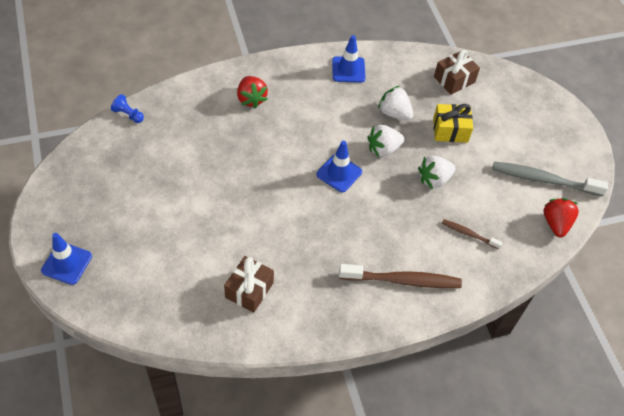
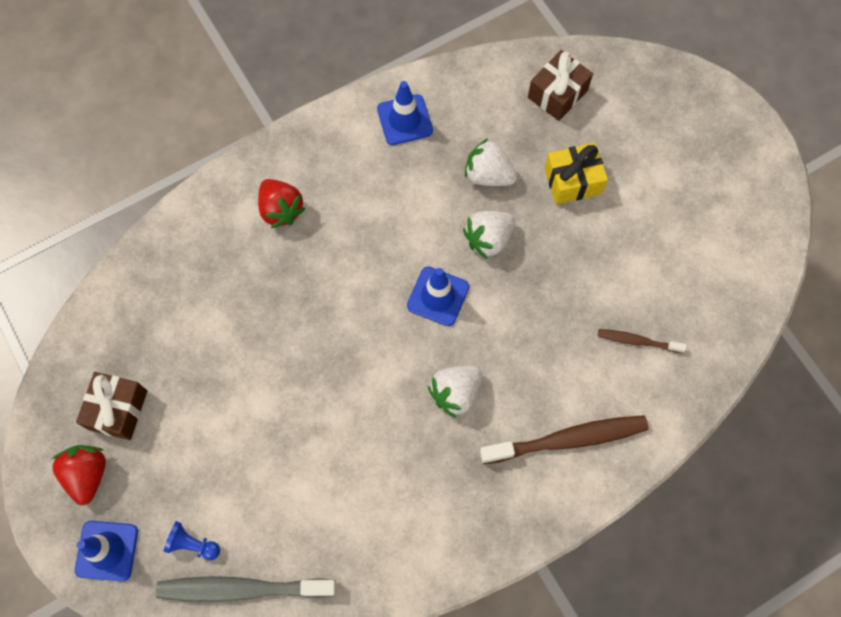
camera: 10 degrees left, 15 degrees up
blue pawn [111,94,144,123] -> blue pawn moved to [164,521,220,560]
brown gift [224,256,274,313] -> brown gift moved to [76,372,147,440]
white strawberry [418,156,456,189] -> white strawberry moved to [428,366,482,418]
grey toothbrush [493,162,608,196] -> grey toothbrush moved to [156,576,336,602]
red strawberry [544,198,579,237] -> red strawberry moved to [52,445,106,505]

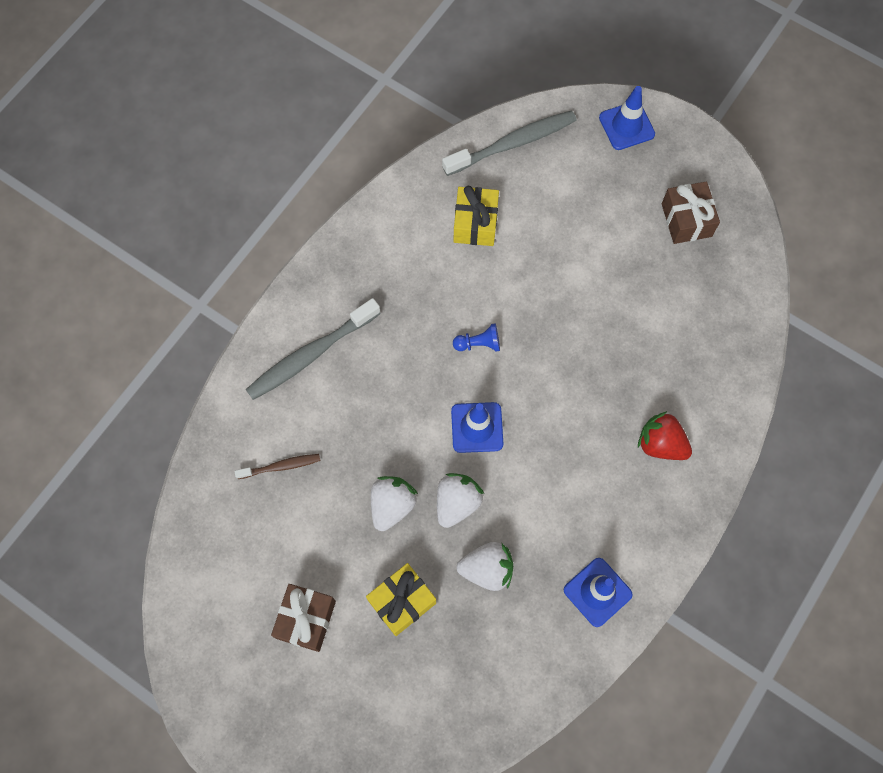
camera: 155 degrees right, 0 degrees up
red strawberry [52,445,106,505] -> none
blue pawn [164,521,220,560] -> blue pawn moved to [453,323,500,351]
white strawberry [428,366,482,418] -> white strawberry moved to [371,476,418,531]
brown toothbrush [480,415,648,464] -> grey toothbrush [245,298,381,400]
brown gift [528,50,593,121] -> brown gift moved to [271,584,336,652]
none -> yellow gift [453,186,499,246]

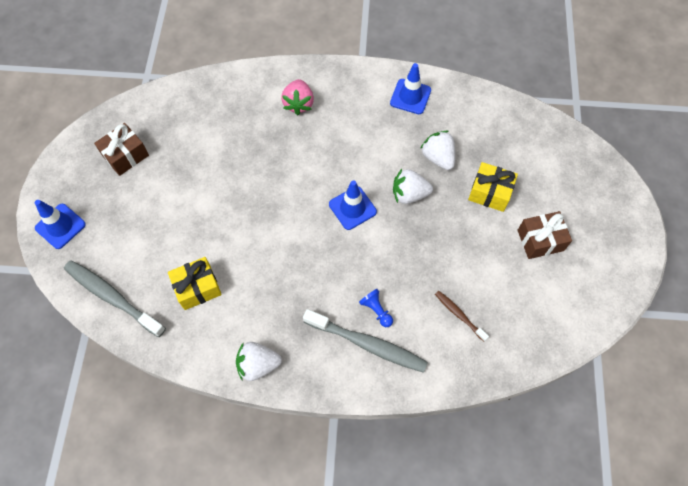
camera: 120 degrees left, 5 degrees down
white strawberry [371,476,418,531] -> white strawberry moved to [236,342,282,381]
blue pawn [453,323,500,351] -> blue pawn moved to [359,289,393,327]
red strawberry [638,411,692,460] -> pink strawberry [281,79,314,115]

